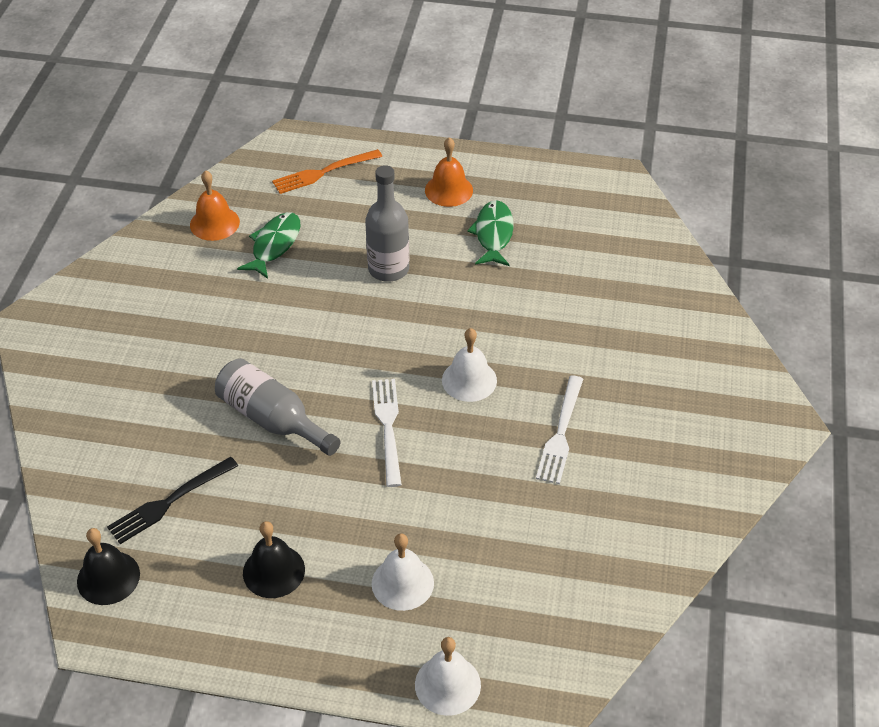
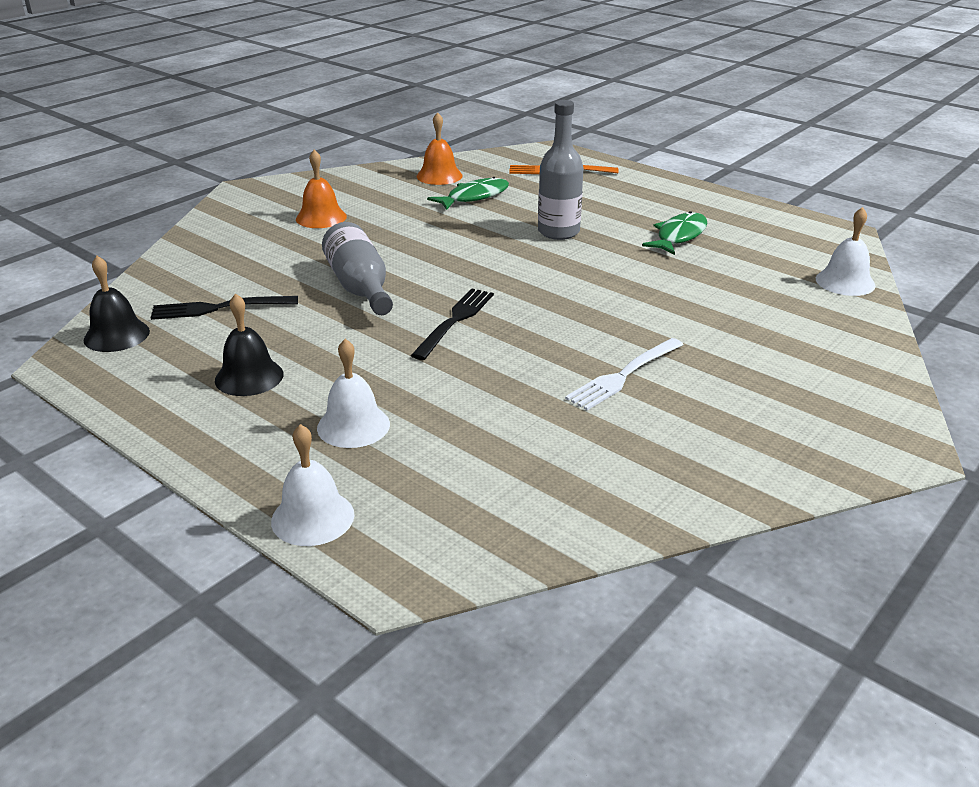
camera: 30 degrees right, 15 degrees down
white fork [372,379,402,487] -> black fork [411,288,494,360]
orange bell [425,137,473,207] -> orange bell moved to [296,150,347,228]
white bell [442,328,497,402] -> white bell moved to [816,207,876,296]

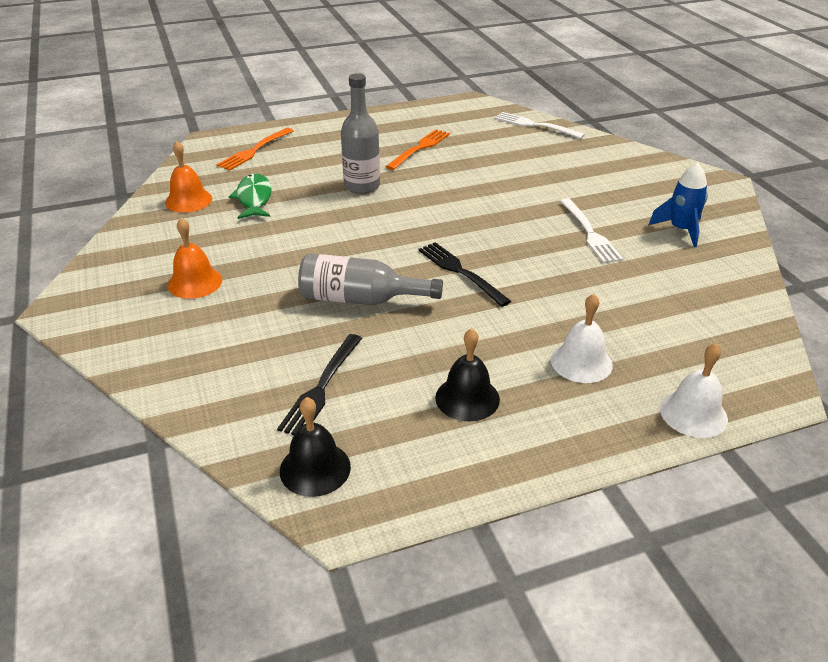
camera: 60 degrees left, 5 degrees up
green fish [642,211,707,255] -> orange fork [385,129,450,170]
white bell [816,207,876,296] -> white fork [495,112,585,139]
none -> blue rocket [649,163,708,247]

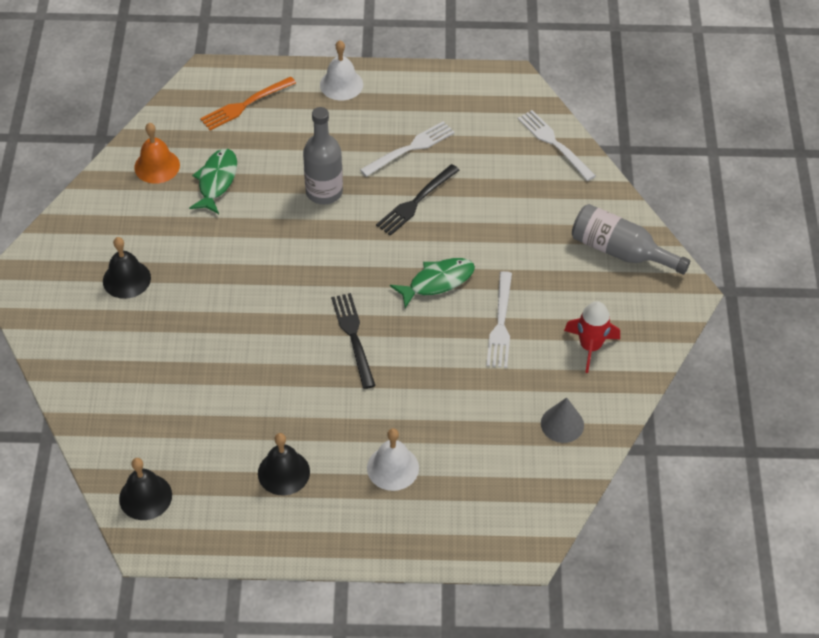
camera: 20 degrees right, 15 degrees up
orange bell [167,218,222,299] -> black bell [103,237,151,299]
black fork [277,334,362,435] -> black fork moved to [376,164,459,236]
grey bottle [298,253,443,305] -> grey bottle moved to [572,204,690,275]
orange fork [385,129,450,170] -> white fork [360,121,455,177]
blue rocket [649,163,708,247] -> red rocket [564,301,620,373]
white bell [660,343,728,438] -> white bell moved to [320,40,363,100]
none -> green fish [390,258,475,308]
none -> grey cone [541,398,584,443]

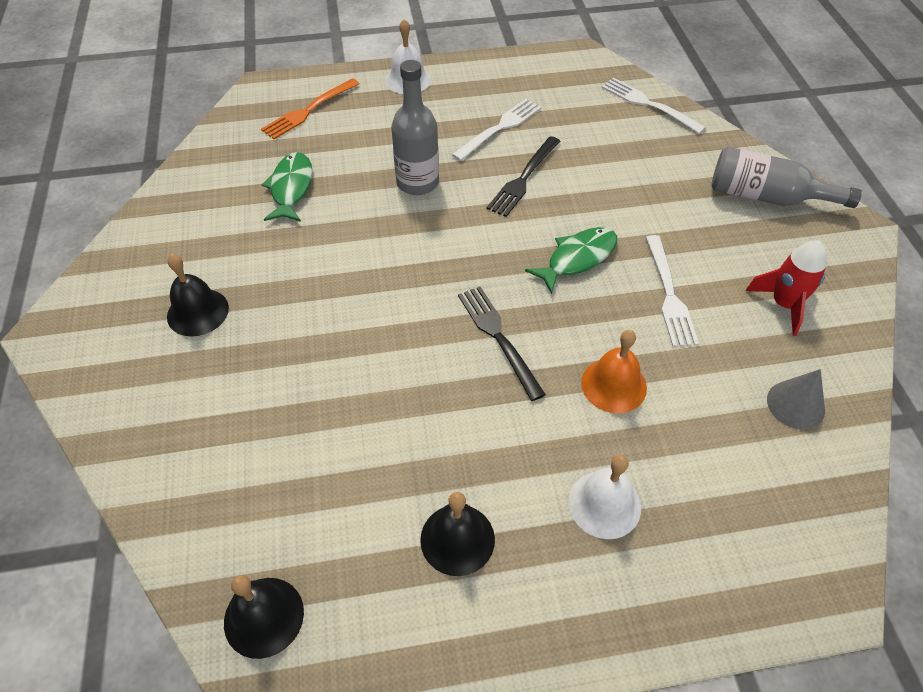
camera: 10 degrees left, 0 degrees up
orange bell [134,123,180,184] -> orange bell moved to [581,330,647,413]

